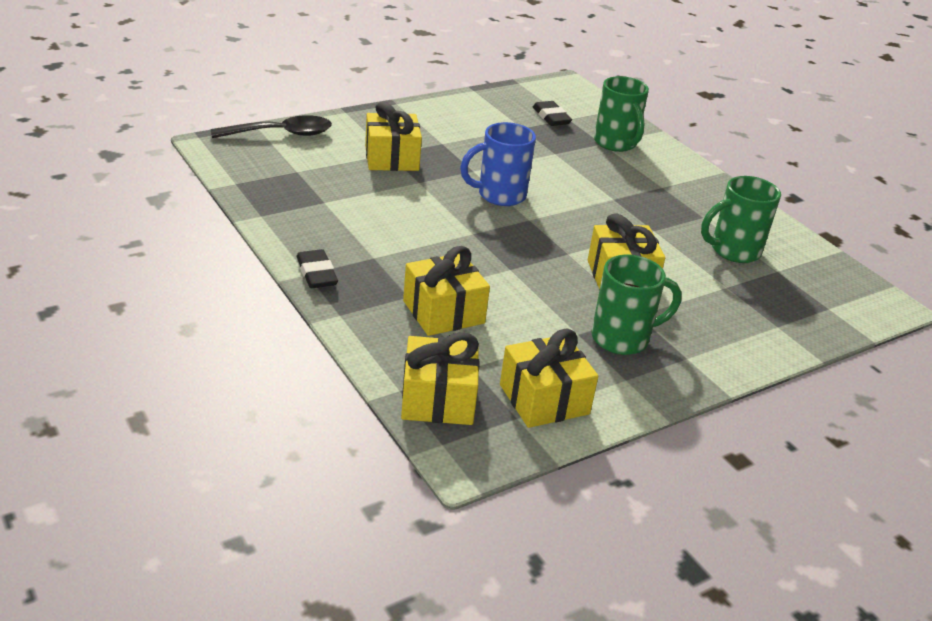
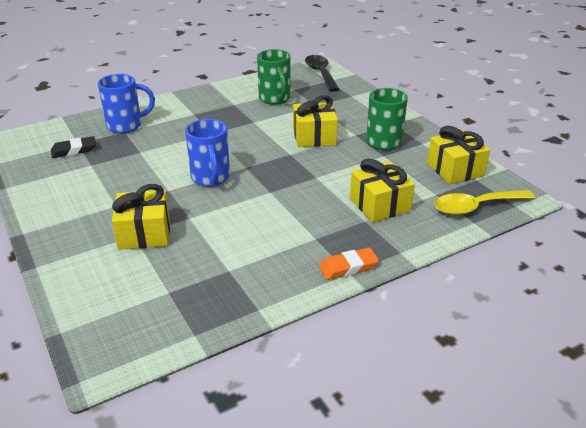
camera: 85 degrees left, 0 degrees up
black spoon [211,115,332,138] -> black spoon moved to [305,55,339,92]
black eraser [296,249,338,288] -> orange eraser [319,248,379,280]
yellow gift [401,332,480,425] -> yellow spoon [434,190,535,215]
green mug [594,76,649,152] -> blue mug [98,74,155,134]

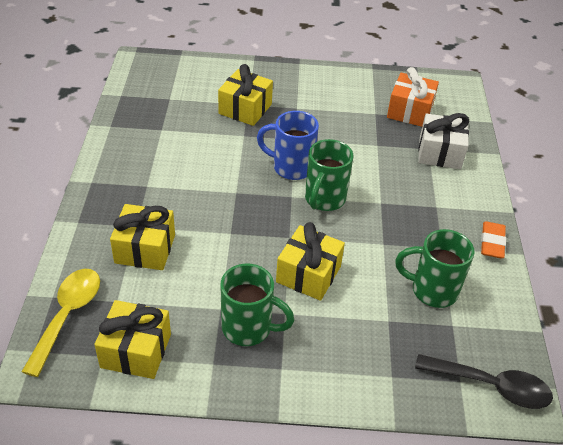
camera: 120 degrees right, 10 degrees up
black eraser [51,136,96,158] -> orange gift [387,67,439,127]
blue mug [98,74,155,134] -> white gift [418,113,469,169]
orange eraser [319,248,379,280] -> orange eraser moved to [481,221,506,259]
none -> green mug [305,139,353,211]

